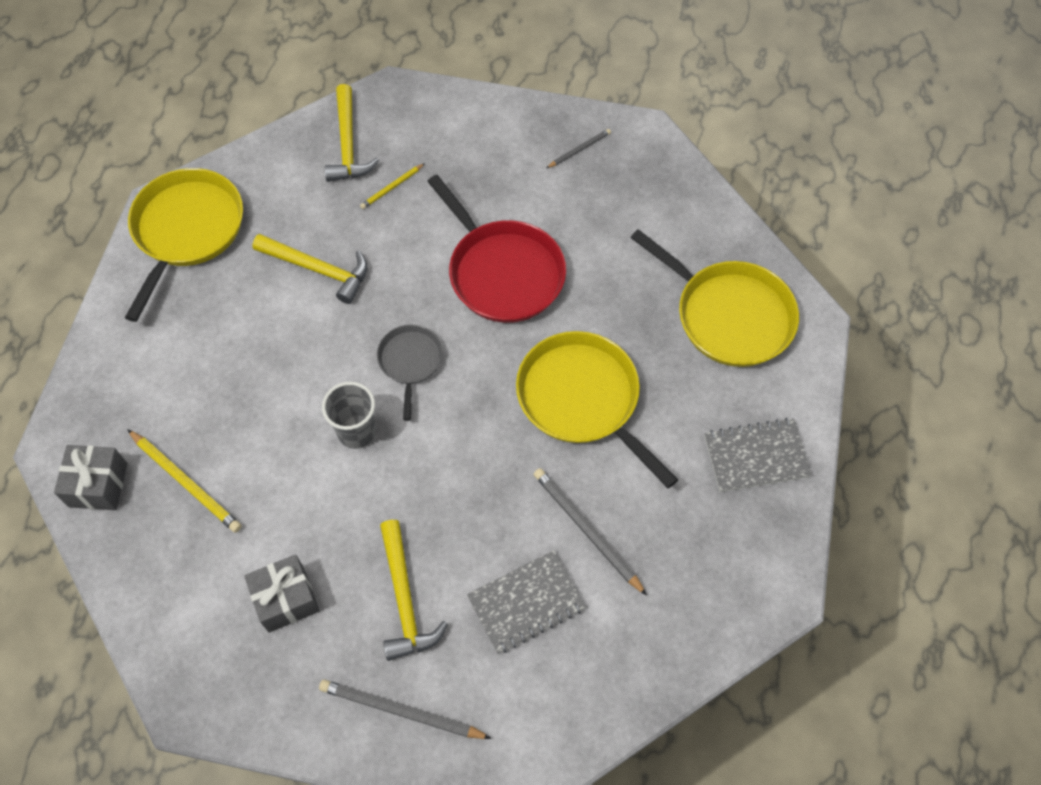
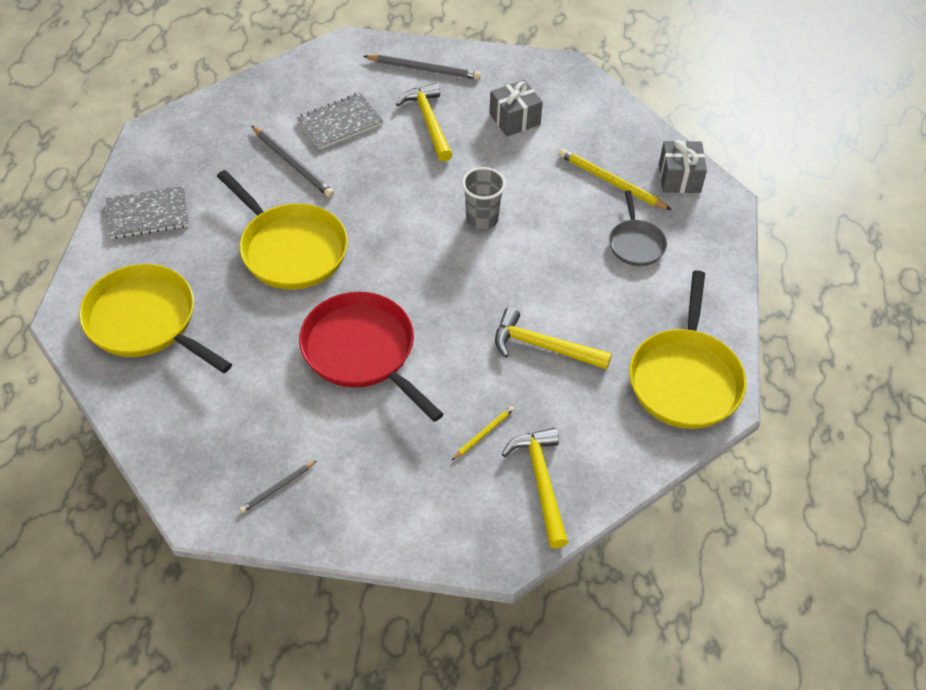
camera: 175 degrees right, 10 degrees down
grey pan [377,325,443,421] -> grey pan moved to [609,190,667,266]

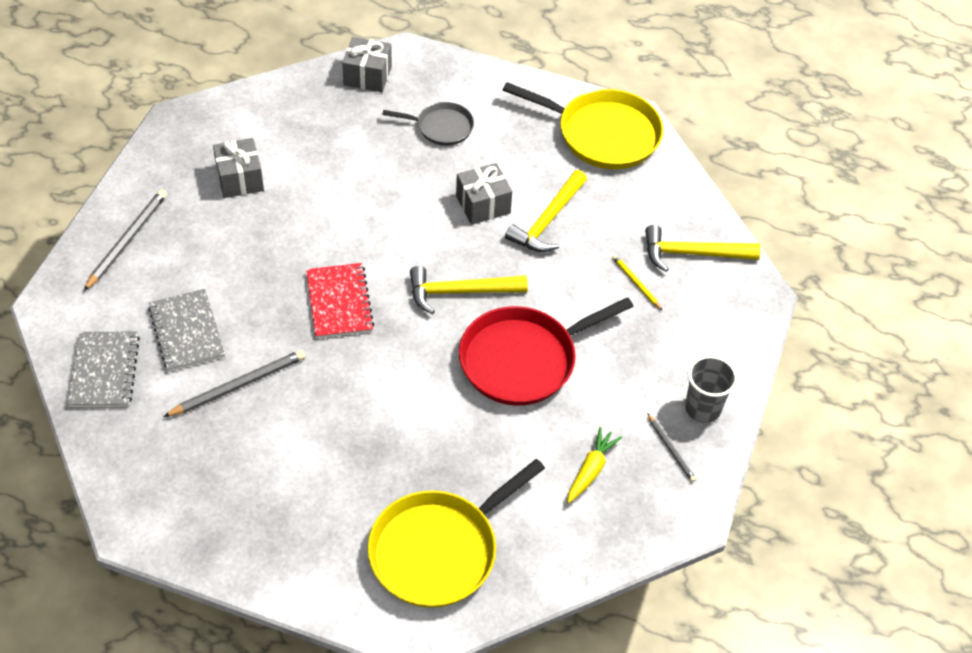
camera: 80 degrees left, 0 degrees up
grey notebook [106,186,189,239] -> grey notebook moved to [68,332,140,407]
yellow pan [217,170,348,290] -> none
yellow hammer [396,83,452,162] -> yellow hammer moved to [410,266,528,314]
grey cup [462,167,506,230] -> grey cup moved to [685,355,737,423]
yellow pencil [559,149,671,210] -> none
none -> red notebook [306,263,374,339]
none -> grey gift [456,163,512,225]
none -> yellow carrot [567,427,622,503]

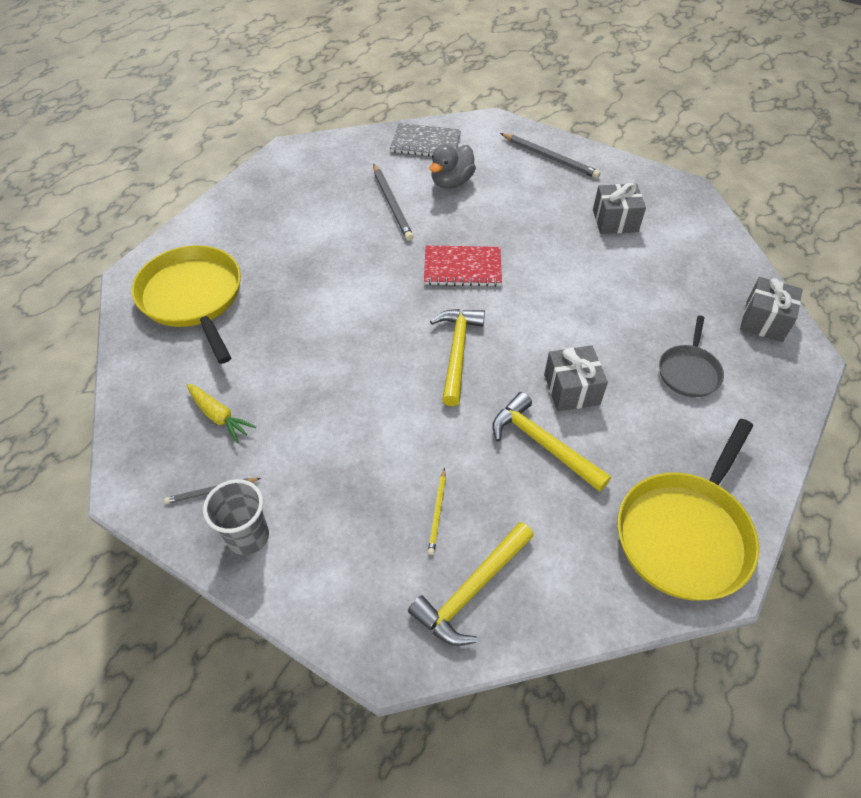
camera: 105 degrees right, 0 degrees up
grey notebook [148,289,225,372] -> grey duck [429,144,476,189]
red pan [459,297,634,406] -> none
yellow pencil [612,255,663,311] -> yellow pencil turned 120 degrees clockwise [428,468,446,555]
yellow hammer [645,225,761,272] -> yellow hammer turned 150 degrees counterclockwise [408,522,534,646]

